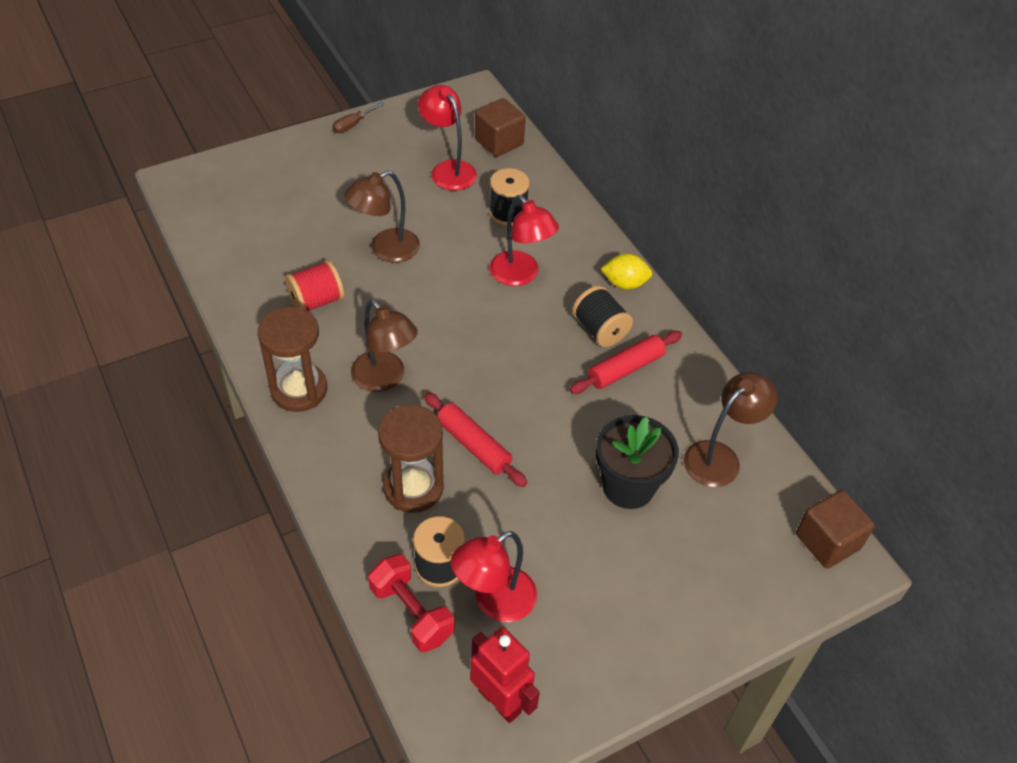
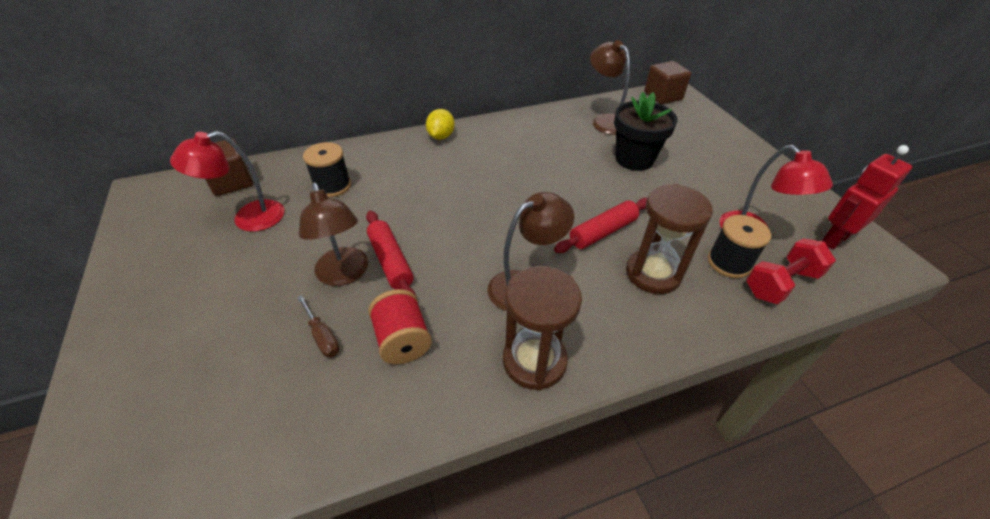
camera: 80 degrees left, 5 degrees down
brown screwdriver [332,102,385,133] -> brown screwdriver moved to [297,295,340,357]
red lamp [490,195,559,286] -> none
red rolling pin [570,331,682,394] -> red rolling pin moved to [366,211,416,296]
black spool [572,286,633,347] -> none

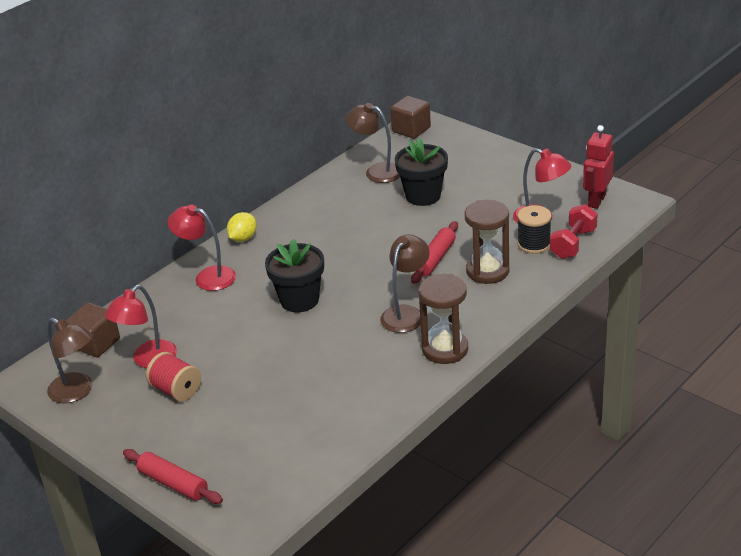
camera: 25 degrees left, 10 degrees down
brown screwdriver [297,295,340,357] -> none
brown lamp [299,183,368,286] -> brown lamp moved to [47,317,93,403]
black spool [303,142,351,197] -> none
red rolling pin [366,211,416,296] -> red rolling pin moved to [123,449,223,504]
red spool [368,289,432,364] -> red spool moved to [146,352,201,402]
yellow lemon [426,109,455,140] -> yellow lemon turned 45 degrees clockwise [227,212,257,242]
none -> red lamp [168,205,236,291]
none -> black flower pot [265,239,324,312]

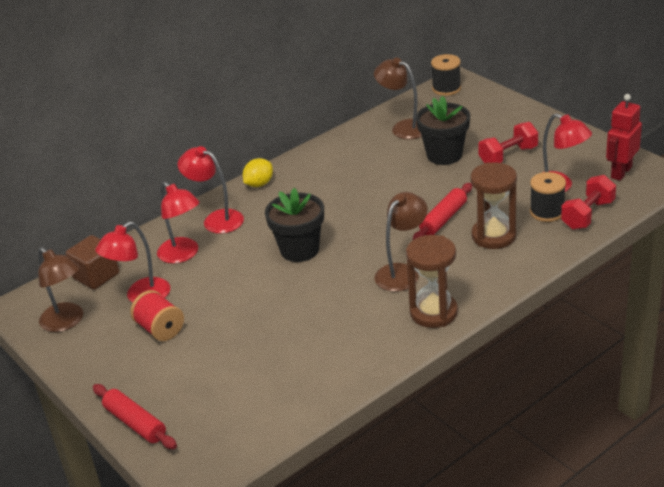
camera: 10 degrees right, 0 degrees up
brown cube [390,96,431,139] -> black spool [431,54,461,96]
none -> red lamp [157,182,200,264]
none -> red dumbbell [478,122,538,163]

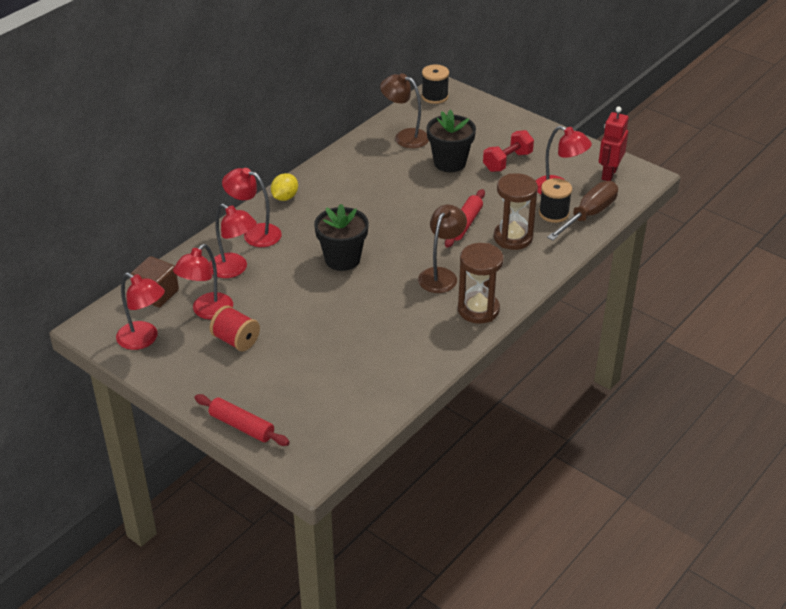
camera: 15 degrees left, 5 degrees up
brown lamp [38,247,83,332] -> red lamp [116,273,165,350]
red dumbbell [561,175,616,230] -> brown screwdriver [547,181,618,240]

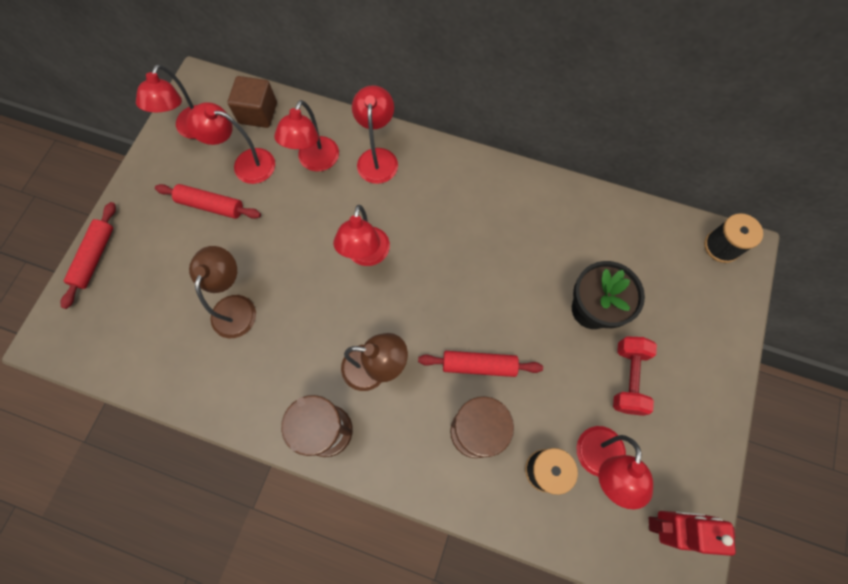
camera: 70 degrees right, 30 degrees up
red spool [210,306,260,352] -> red rolling pin [155,184,261,219]
yellow lemon [271,173,298,201] -> none
black flower pot [314,204,369,271] -> red lamp [333,205,390,266]
brown lamp [380,73,429,148] -> brown lamp moved to [189,246,256,338]
red dumbbell [483,130,534,172] -> red dumbbell turned 75 degrees clockwise [613,336,657,416]
brown screwdriver [547,181,618,240] -> none

